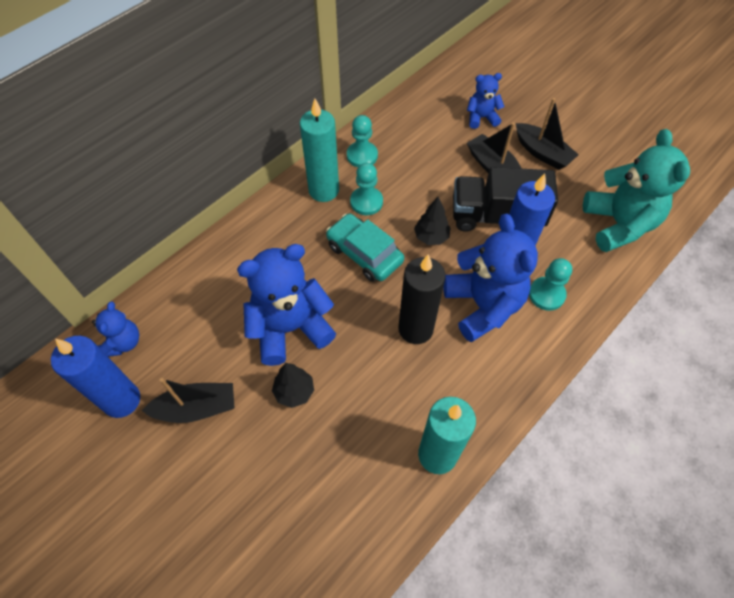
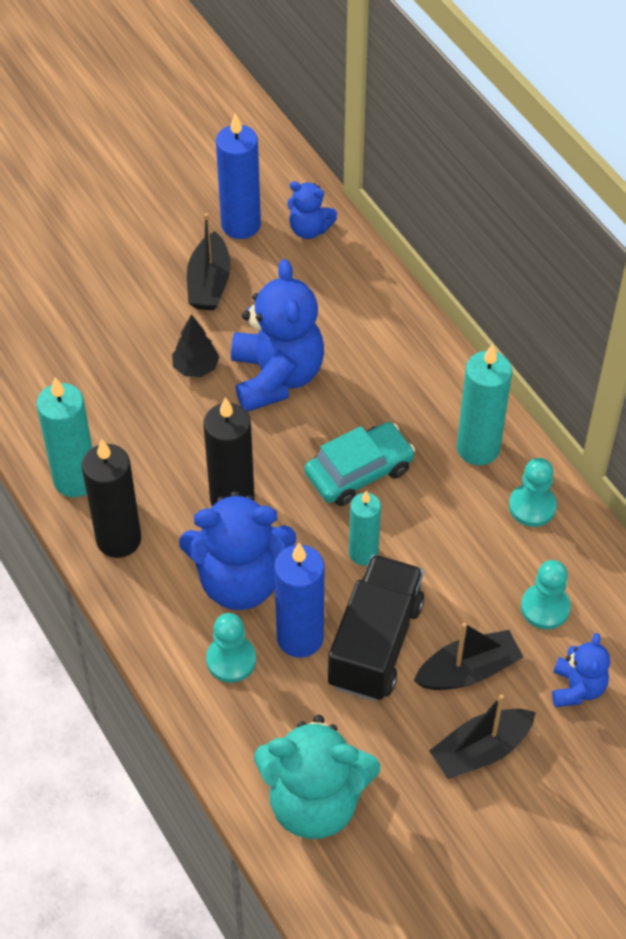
camera: 105 degrees right, 5 degrees down
turquoise pawn [350,163,383,215] -> turquoise pawn moved to [521,560,571,629]
black tree [414,197,451,245] -> turquoise candle [349,491,381,565]
none -> black candle [82,439,141,558]

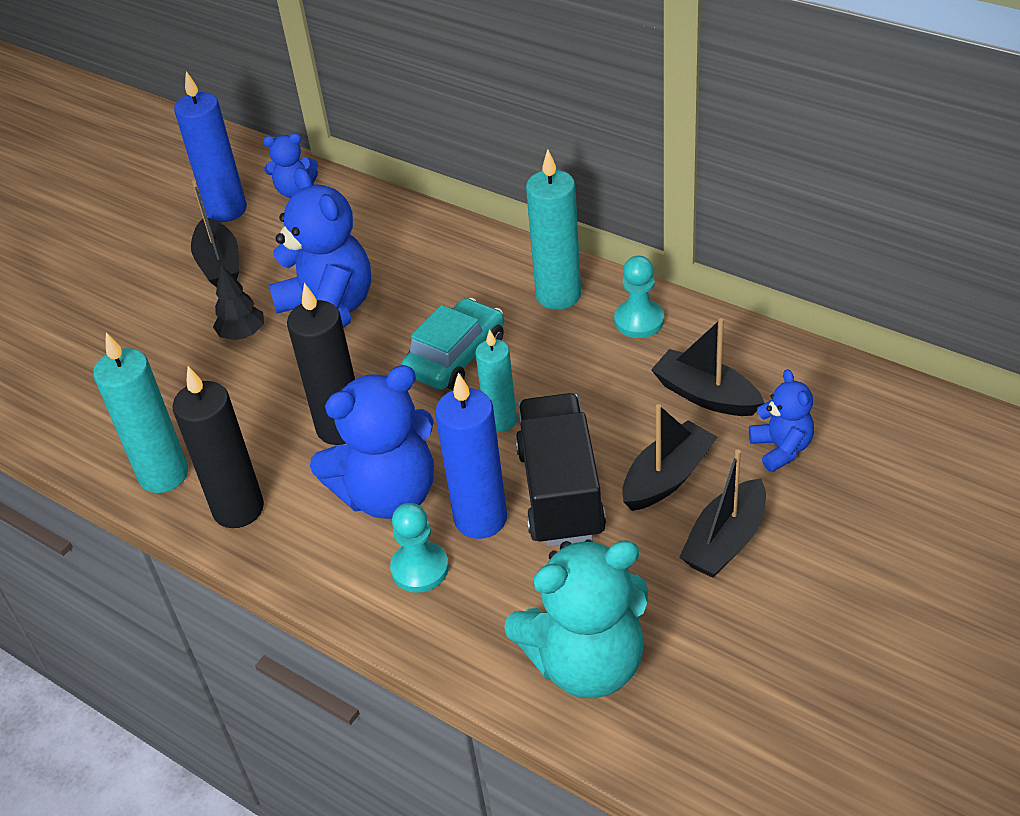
camera: 20 degrees left, 10 degrees down
turquoise pawn [521,560,571,629] -> black boat [651,318,764,416]

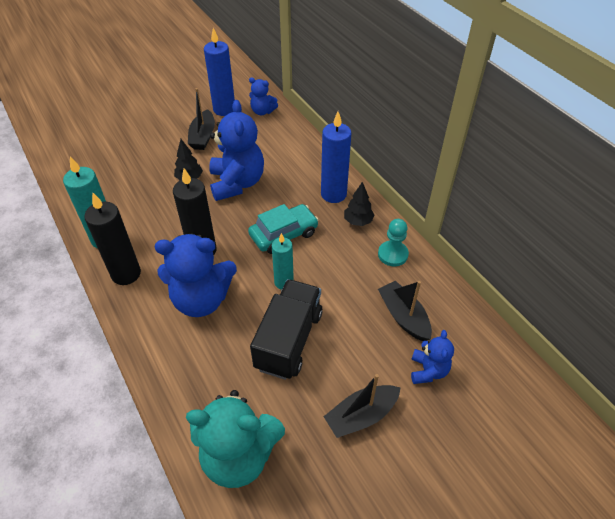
camera: 20 degrees right, 5 degrees up
turquoise pawn [390,503,449,593] -> none
blue candle [435,372,507,539] -> blue candle moved to [321,112,351,203]
turquoise candle [526,149,581,310] -> black tree [344,182,375,226]
black boat [622,404,717,511] -> none

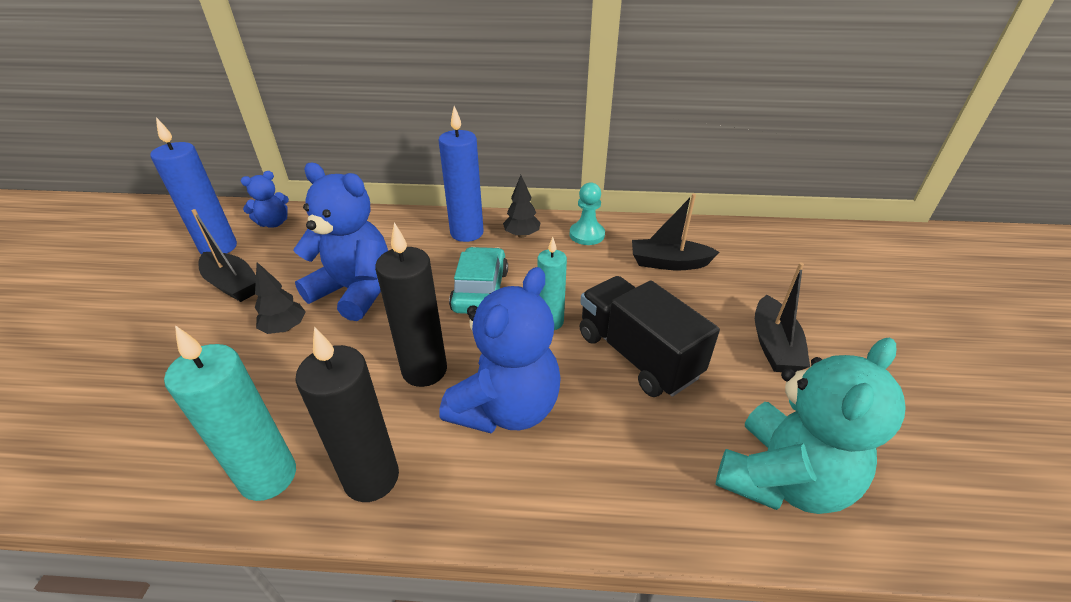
camera: 55 degrees left, 10 degrees down
blue teddy bear [411,330,454,384] -> none

